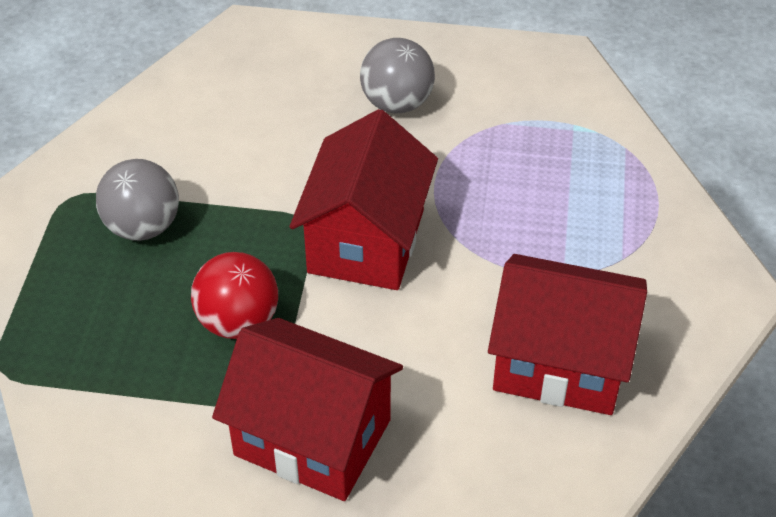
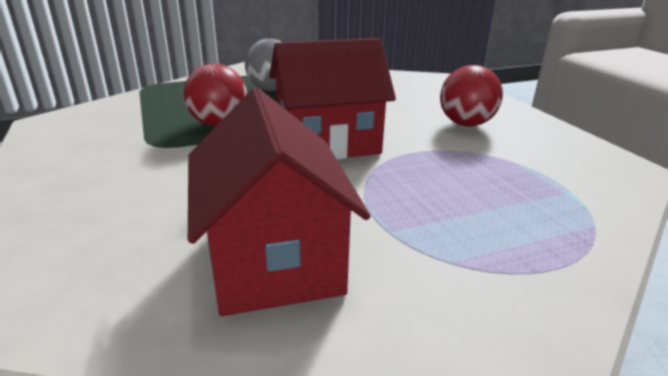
camera: 60 degrees right, 20 degrees down
red house [212,318,403,501] -> none
grey ball [360,38,435,113] -> red ball [440,65,503,126]

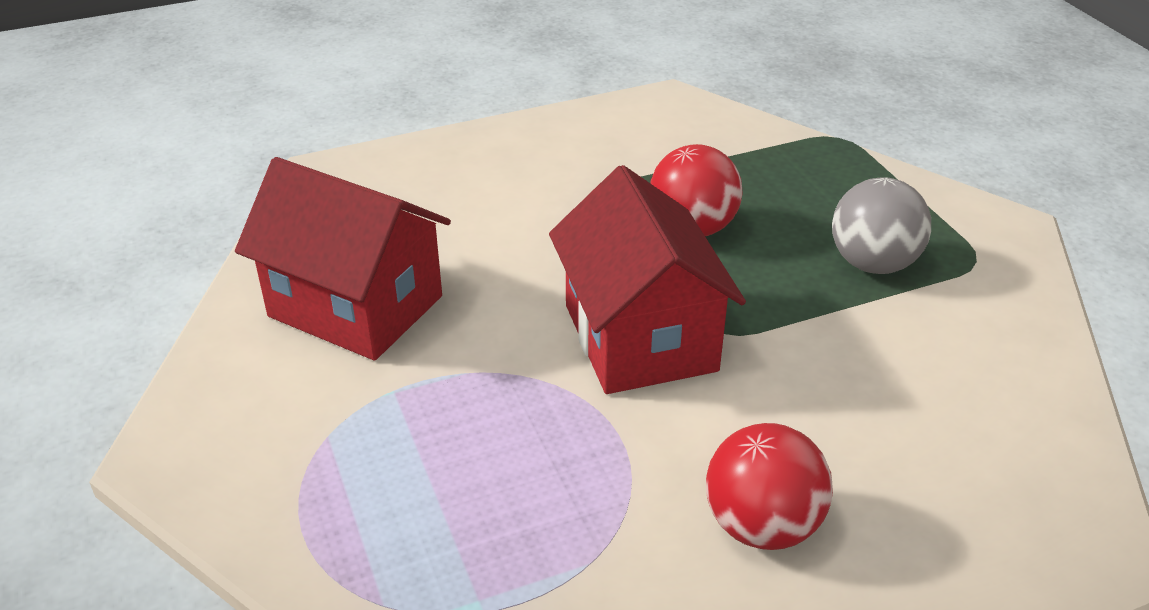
camera: 90 degrees right, 10 degrees up
red house [188,88,370,316] -> red house turned 45 degrees clockwise [235,157,451,361]

